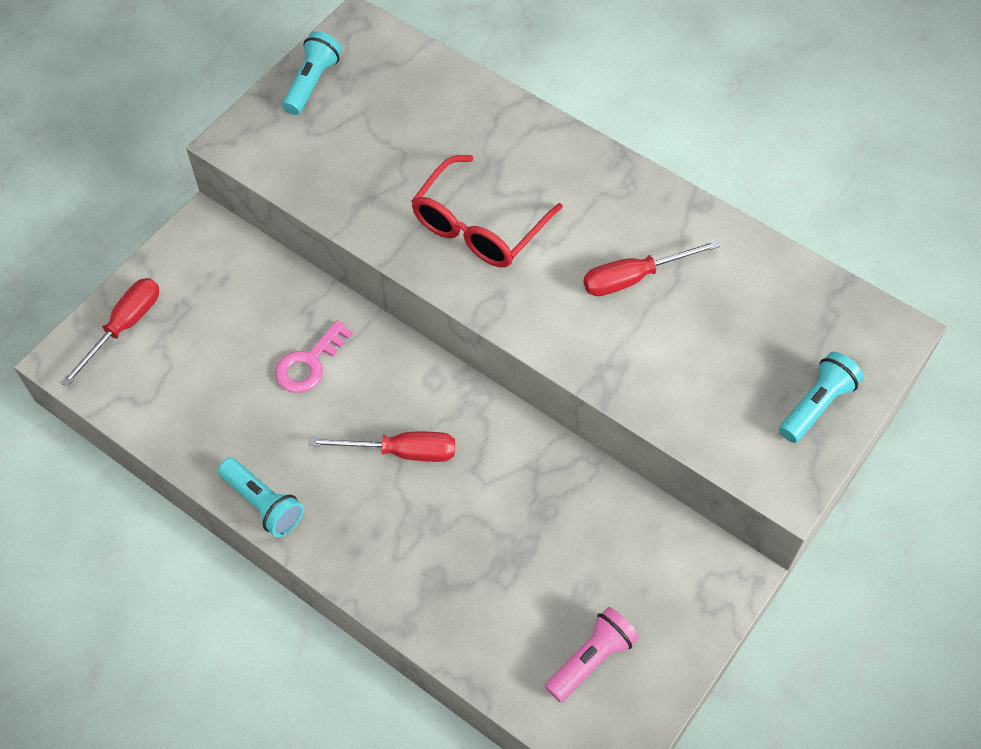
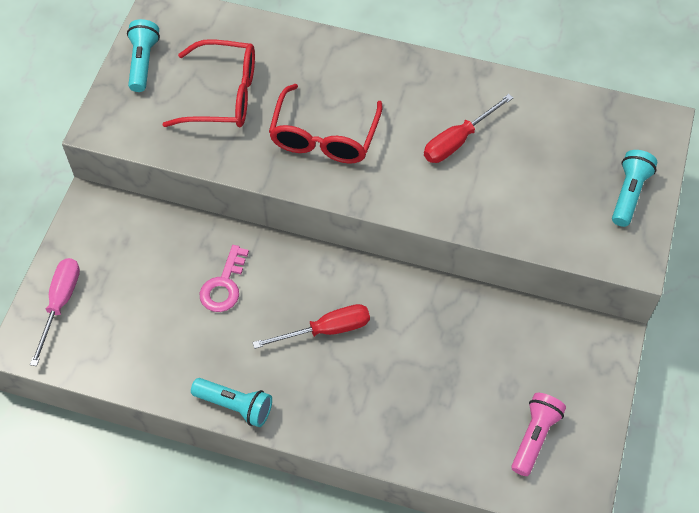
camera: 20 degrees left, 0 degrees up
red screwdriver [61,278,159,387] -> pink screwdriver [30,258,80,366]
none -> red glasses [162,39,255,127]

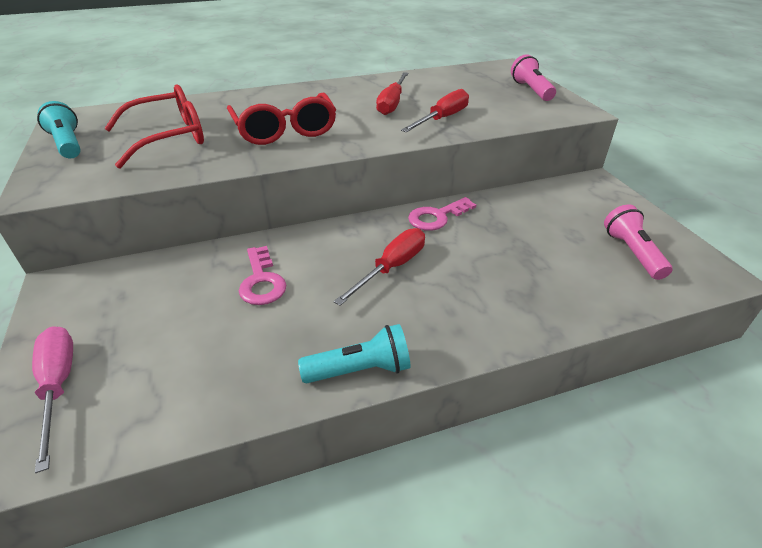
camera: 35 degrees left, 20 degrees down
turquoise flashlight [612,150,657,227] -> pink flashlight [511,54,556,101]
none -> red screwdriver [401,89,469,132]
none -> pink key [408,197,476,231]

